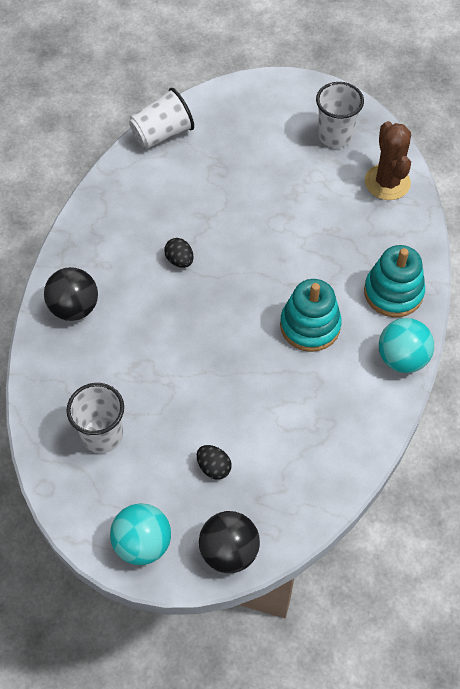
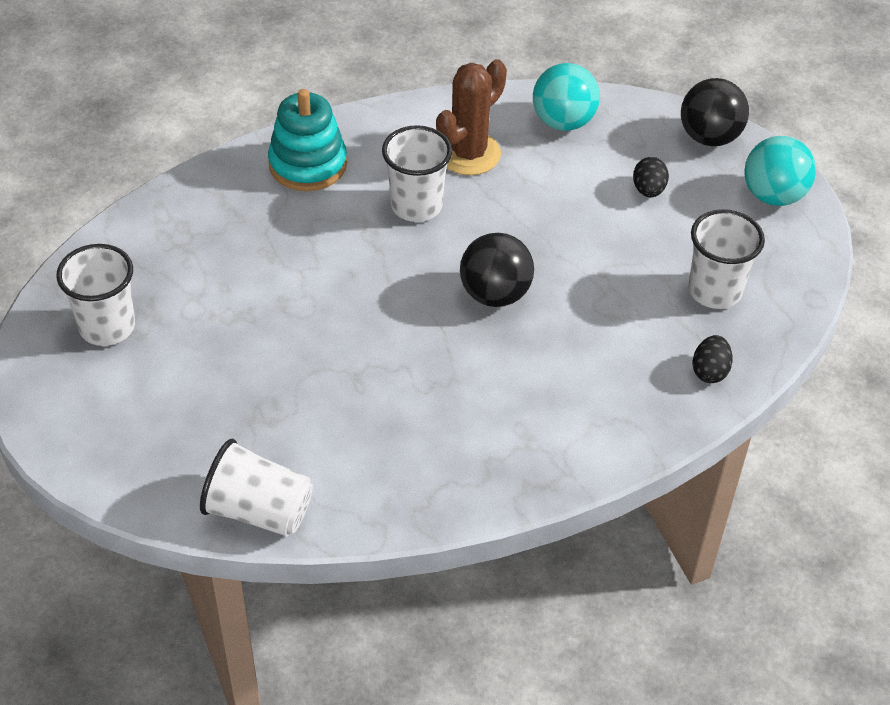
camera: 130 degrees left, 10 degrees down
black ball [44,267,98,321] -> black ball moved to [460,233,534,307]
black egg [164,238,193,268] -> black egg moved to [692,335,733,383]
turquoise stacking toy [280,279,342,352] -> white cup [382,125,452,222]
brown cactus [365,121,411,200] -> brown cactus moved to [436,59,507,175]
turquoise ball [379,318,434,373] -> turquoise ball moved to [533,63,600,131]

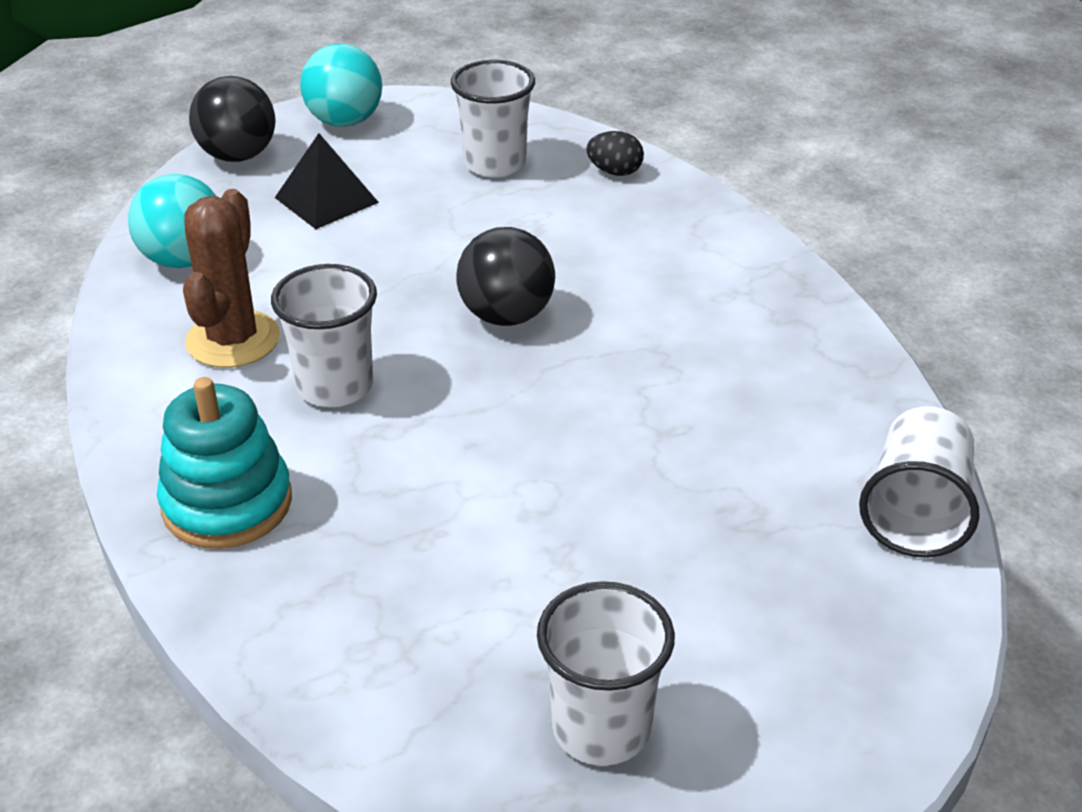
camera: 90 degrees left, 10 degrees down
brown cactus [436,59,507,175] -> brown cactus turned 60 degrees clockwise [183,189,280,368]
black egg [633,157,669,197] -> black pyramid [275,133,379,229]

